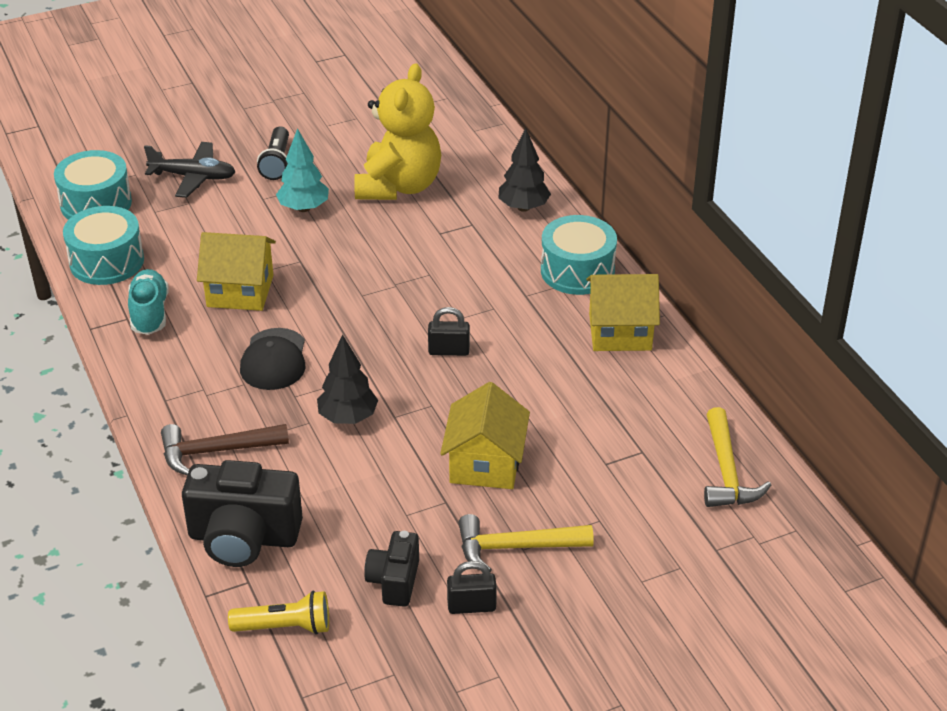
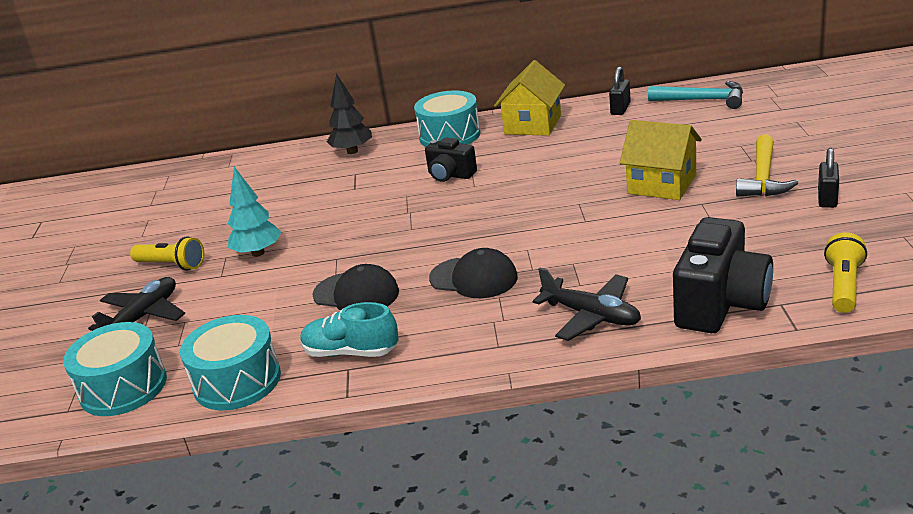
camera: 65 degrees left, 10 degrees down
brown hammer [161,424,289,475] -> black plane [533,268,641,341]
yellow house [197,232,276,311] -> black cap [312,264,399,311]
black flashlight [257,126,289,180] -> yellow flashlight [130,236,204,271]
black tree [317,334,378,424] -> none
yellow teddy bear [354,63,441,200] -> none
black camera [364,531,419,607] -> black camera moved to [425,137,477,182]
black padlock [428,307,470,356] -> black padlock moved to [609,67,631,115]
yellow hammer [704,407,771,507] -> turquoise hammer [648,81,743,109]

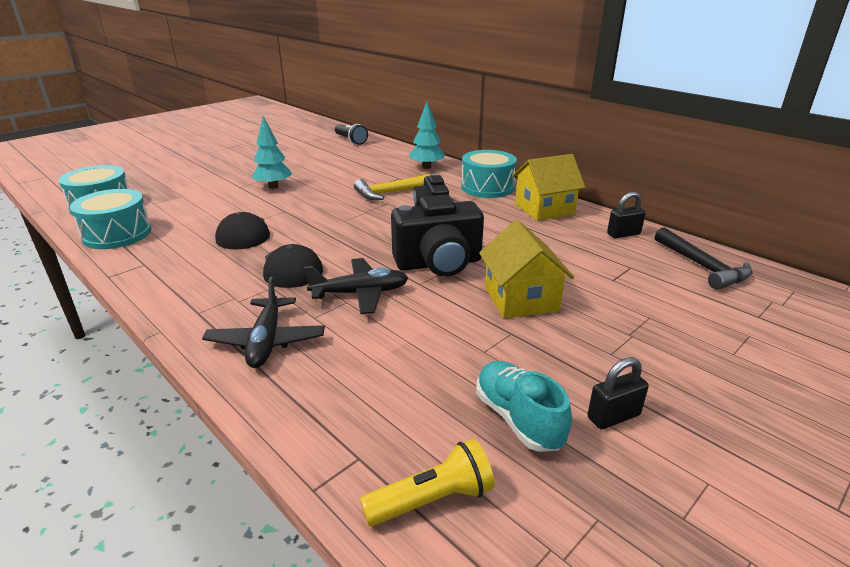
camera: 45 degrees right, 0 degrees up
black plane [88,277,185,331] -> black plane moved to [305,258,408,314]
yellow flashlight [130,236,204,271] -> none
turquoise shoe [300,302,398,357] -> turquoise shoe moved to [476,361,572,452]
black tree [327,74,372,154] -> turquoise tree [408,102,444,169]
turquoise hammer [648,81,743,109] -> black hammer [655,227,752,290]
black camera [673,217,773,333] -> black camera moved to [391,195,484,277]
yellow hammer [736,135,798,197] -> yellow hammer moved to [354,173,433,200]
none -> black flashlight [335,124,368,145]

